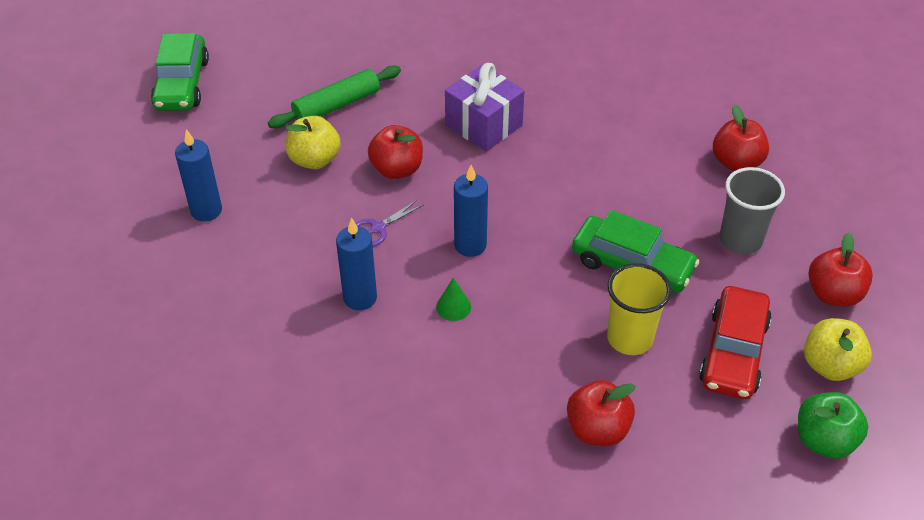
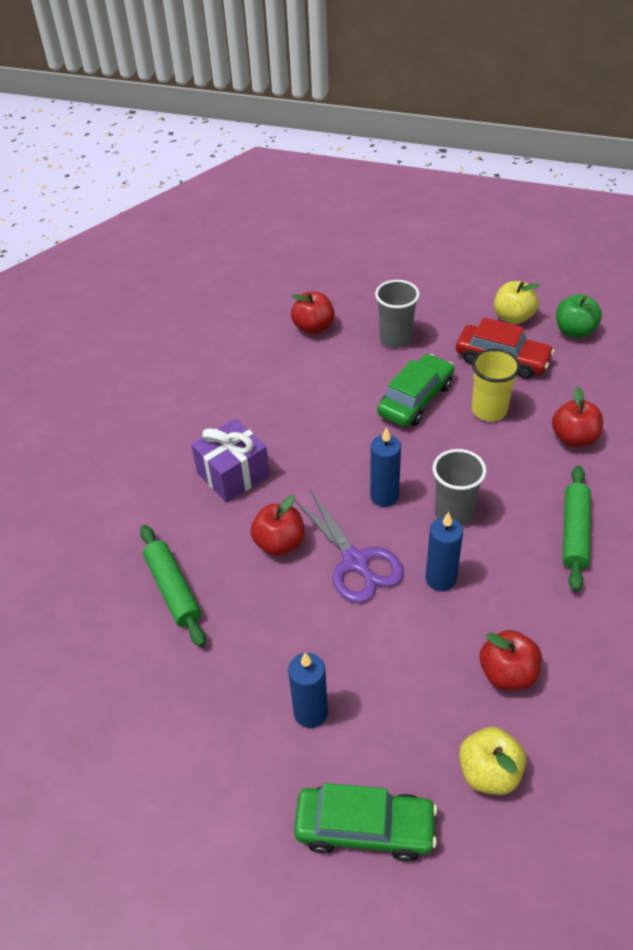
camera: 80 degrees left, 0 degrees up
green car [151,33,209,111] -> green car moved to [294,783,437,862]
yellow apple [285,116,341,169] -> yellow apple moved to [459,727,527,795]
purple scissors [356,200,423,246] -> purple scissors [295,490,404,604], size x2.00
green cone [436,278,471,321] -> grey cup [433,449,487,526]
red apple [809,232,873,306] -> red apple moved to [479,630,542,690]
none -> green rolling pin [563,466,591,592]

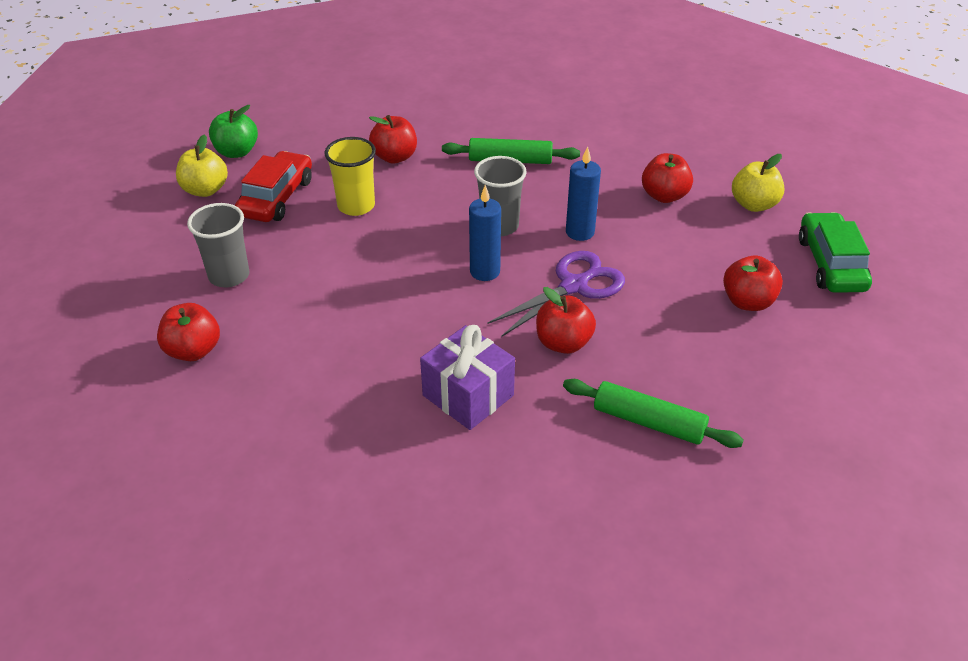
camera: 100 degrees left, 5 degrees down
green rolling pin [140,525,206,647] -> green rolling pin turned 60 degrees clockwise [563,379,743,448]
blue candle [288,653,328,728] -> red apple [723,255,783,311]
green car [377,354,454,427] -> none

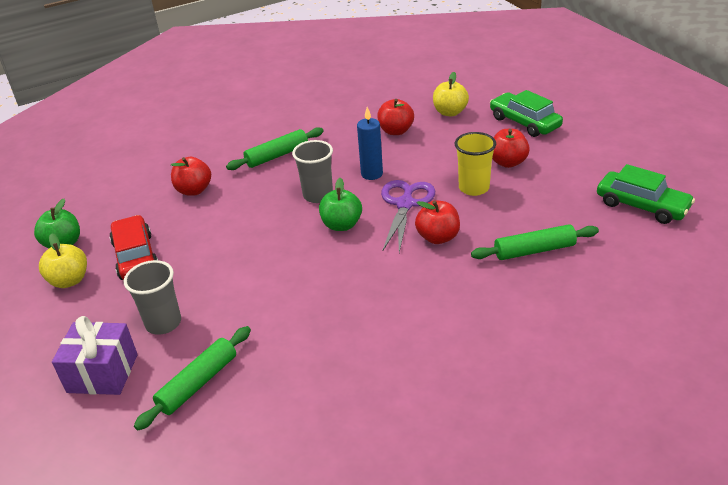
camera: 35 degrees left, 5 degrees down
red apple [157,303,220,361] -> green rolling pin [134,326,251,430]
yellow cup [324,137,376,216] -> yellow cup moved to [455,132,496,196]
purple gift [420,325,515,430] -> purple gift moved to [52,316,138,395]
blue candle [469,185,501,281] -> green apple [319,178,362,231]
none -> green car [597,164,695,224]

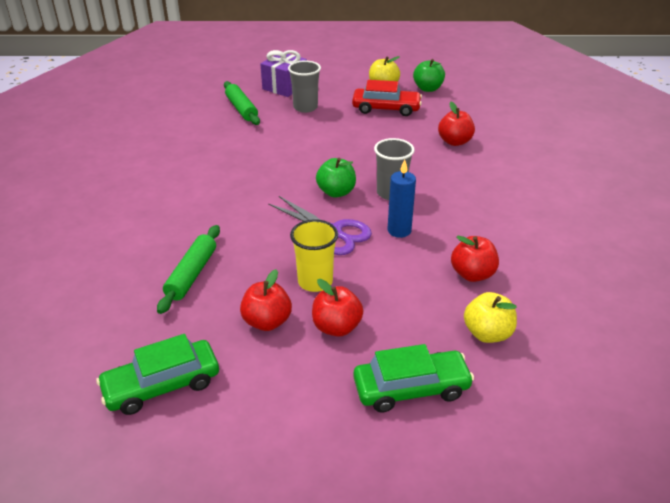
camera: 115 degrees right, 0 degrees up
green rolling pin [226,127,324,170] -> none
red apple [415,200,460,244] -> red apple moved to [240,269,292,331]

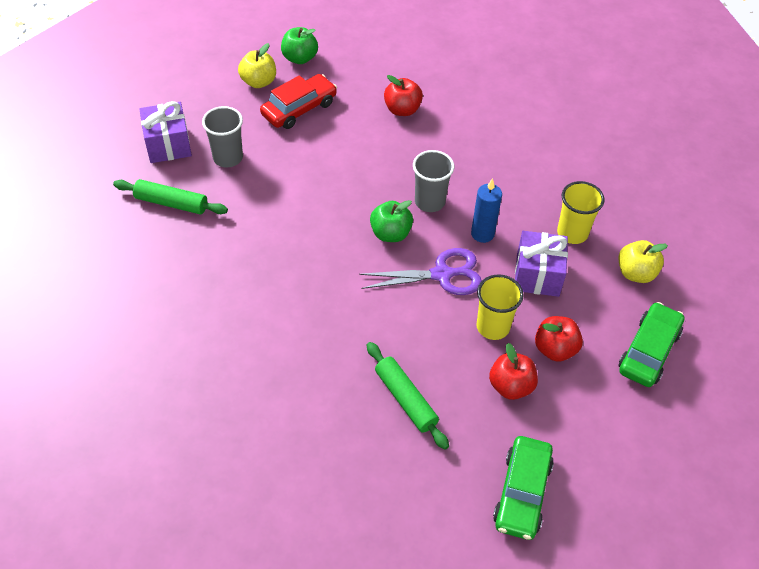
camera: 50 degrees left, 15 degrees up
red apple [451,236,499,282] -> yellow cup [557,181,605,244]
none -> purple gift [515,231,568,297]

